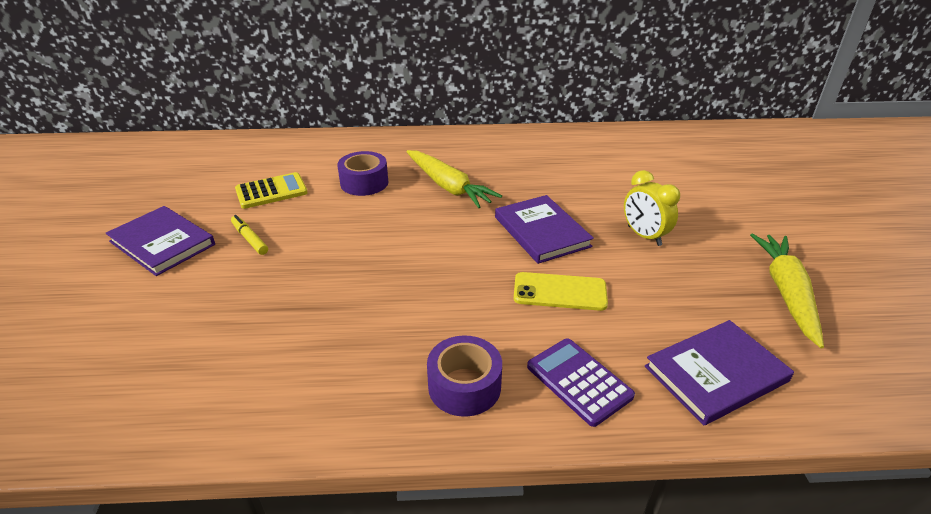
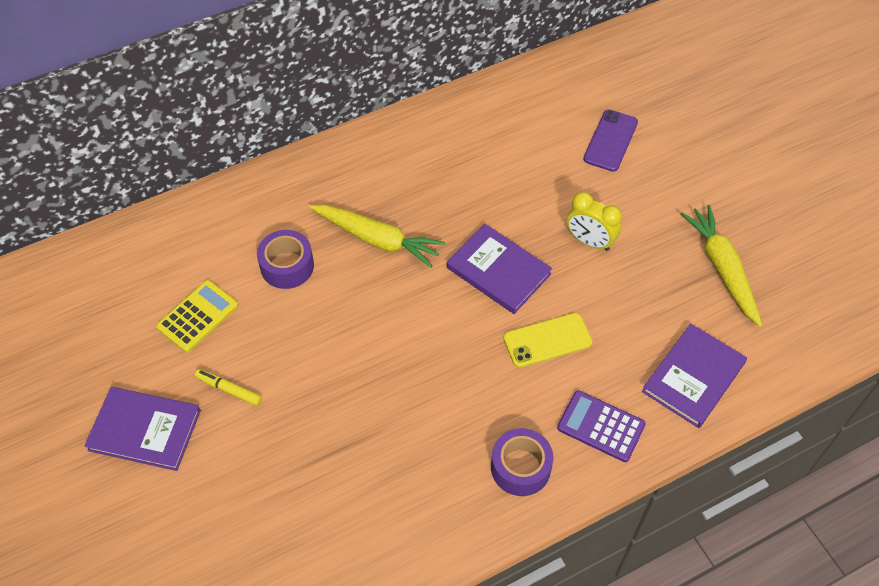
camera: 25 degrees left, 20 degrees up
none -> purple phone [583,110,638,172]

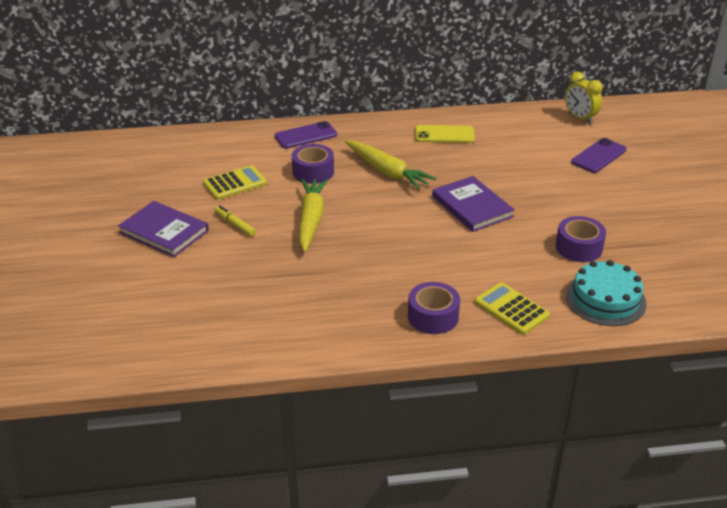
camera: 20 degrees right, 20 degrees down
yellow phone [503,313,592,368] -> yellow phone moved to [415,125,475,143]
purple calculator [557,390,646,462] -> yellow calculator [475,282,550,335]
yellow clock [567,192,622,251] -> yellow clock moved to [565,72,603,124]
purple book [642,324,747,428] -> turquoise cake [566,260,647,326]
yellow carrot [680,205,762,327] -> yellow carrot moved to [299,179,328,252]
none -> purple phone [275,121,337,149]
none -> purple tape [556,216,606,262]

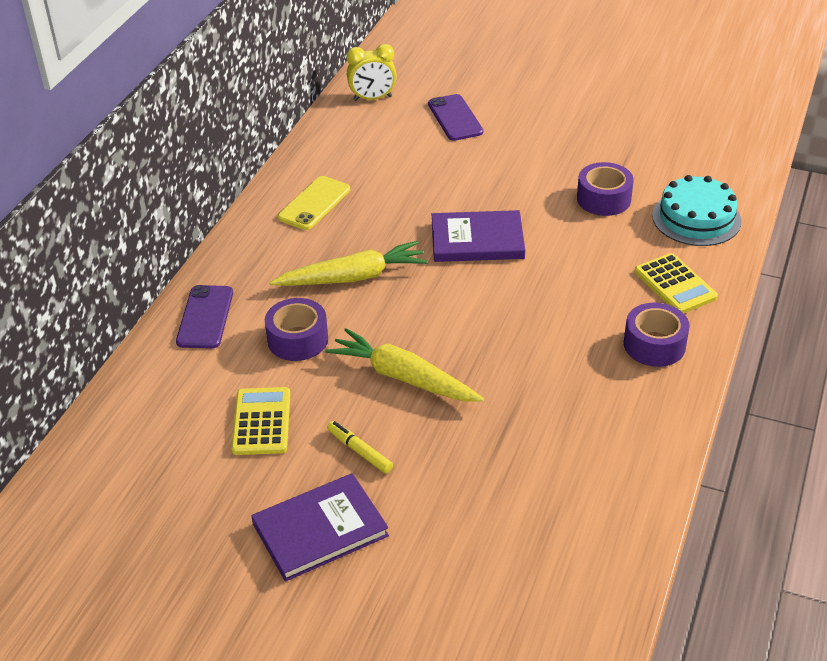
camera: 60 degrees left, 5 degrees up
yellow marker [215,205,256,237] -> yellow marker turned 60 degrees clockwise [327,421,393,474]
yellow calculator [475,282,550,335] -> yellow calculator turned 105 degrees counterclockwise [635,253,718,313]

